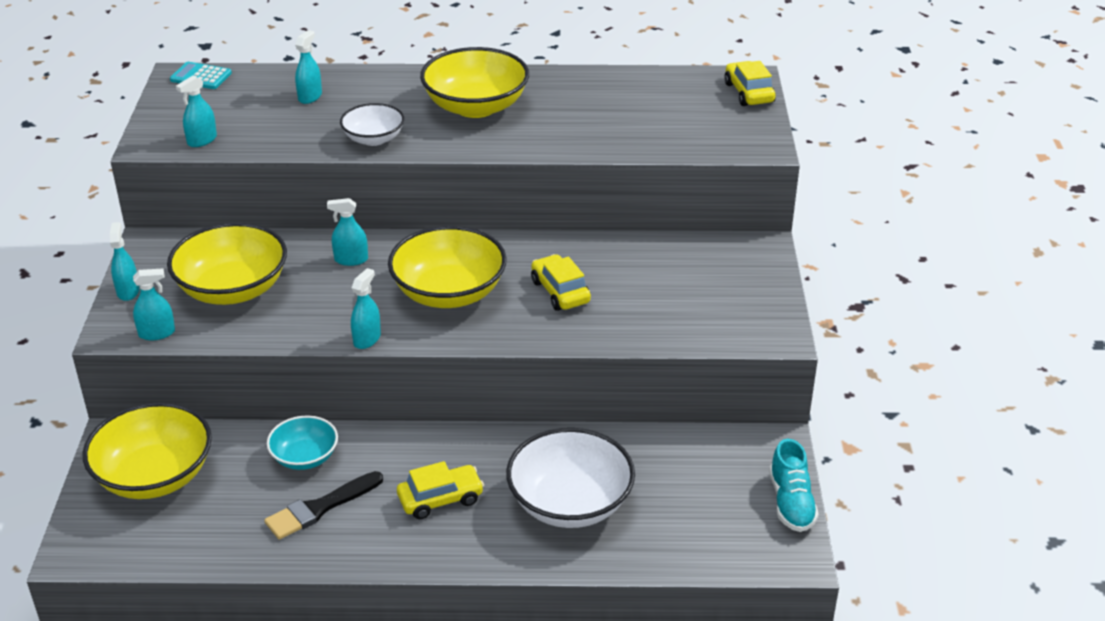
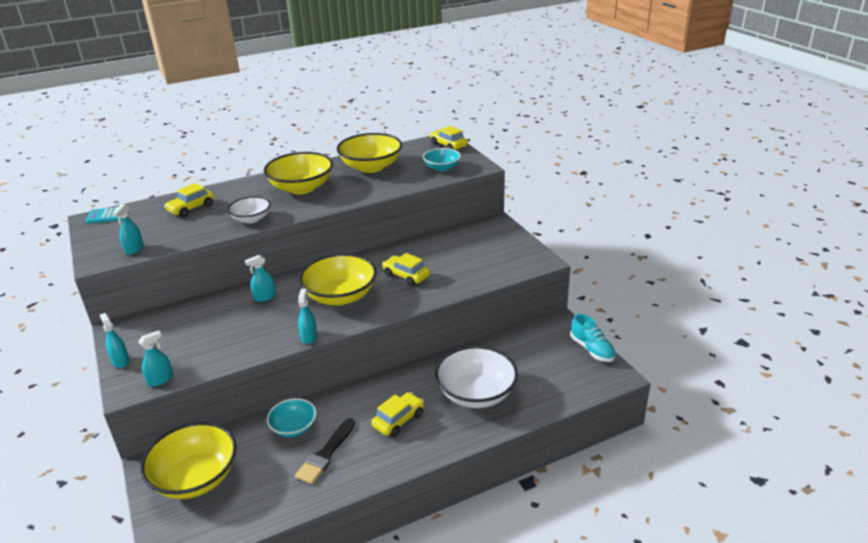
camera: 25 degrees left, 5 degrees down
yellow bowl [167,222,287,305] -> yellow bowl moved to [337,133,402,173]
turquoise spray bottle [295,30,322,104] -> yellow car [164,183,214,217]
none -> turquoise bowl [423,148,461,171]

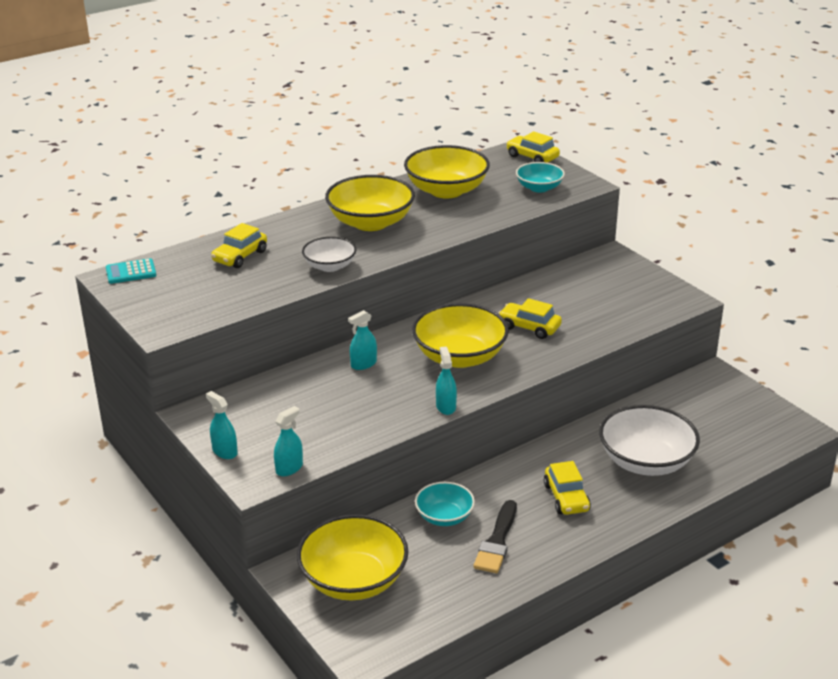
camera: 10 degrees left, 0 degrees up
turquoise spray bottle [112,204,144,255] -> none
yellow car [371,392,424,437] -> yellow car turned 135 degrees clockwise [544,461,591,515]
turquoise shoe [570,314,616,362] -> none

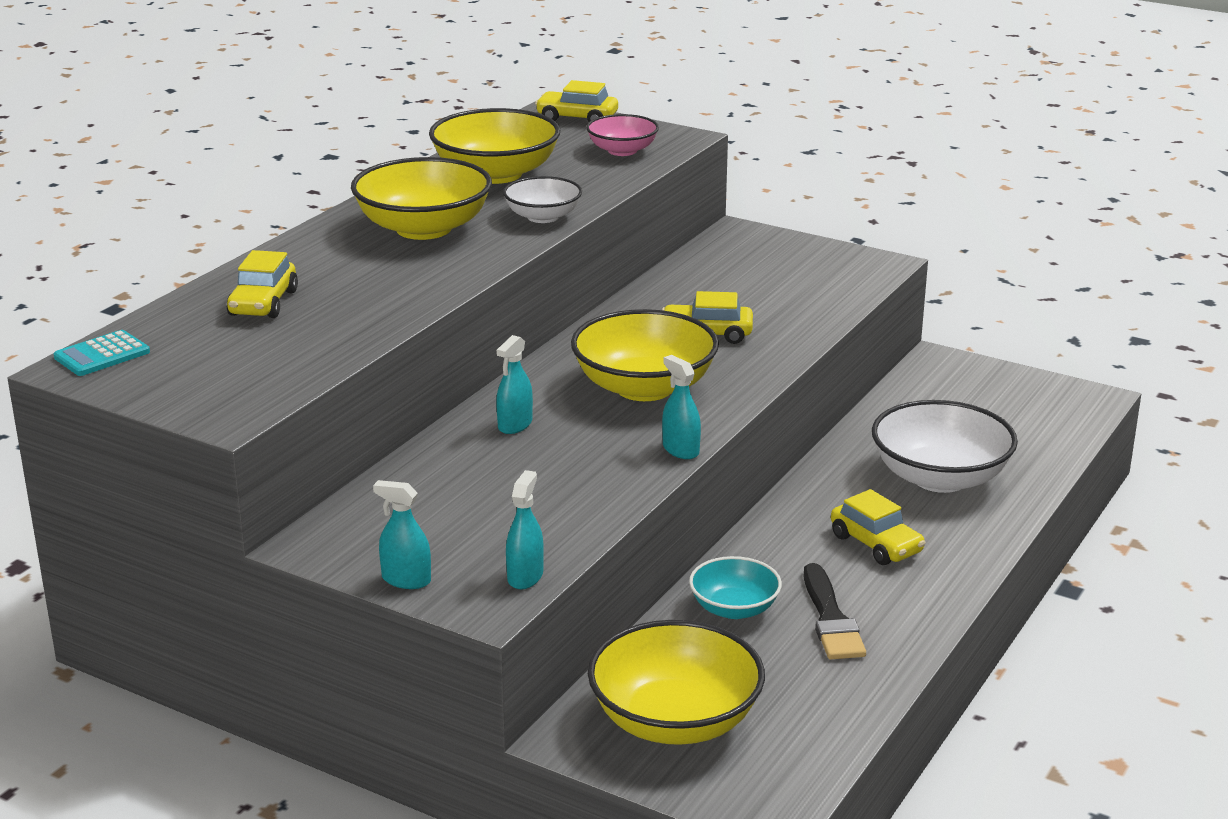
camera: 25 degrees left, 5 degrees down
white bowl [302,237,356,272] -> white bowl moved to [503,176,582,223]
turquoise bowl [516,162,565,193] -> pink bowl [586,114,659,156]

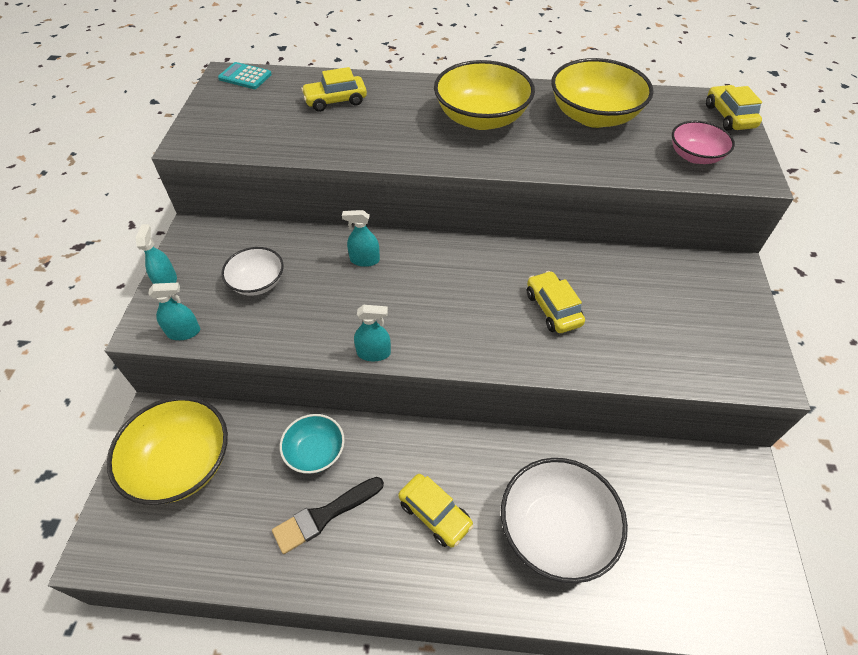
camera: 65 degrees right, 25 degrees up
white bowl [503,176,582,223] -> white bowl moved to [221,247,283,296]
yellow bowl [571,309,719,401] -> none
turquoise spray bottle [662,355,701,459] -> turquoise spray bottle turned 60 degrees clockwise [354,305,391,361]
yellow car [831,489,925,565] -> yellow car turned 75 degrees counterclockwise [398,474,474,547]

